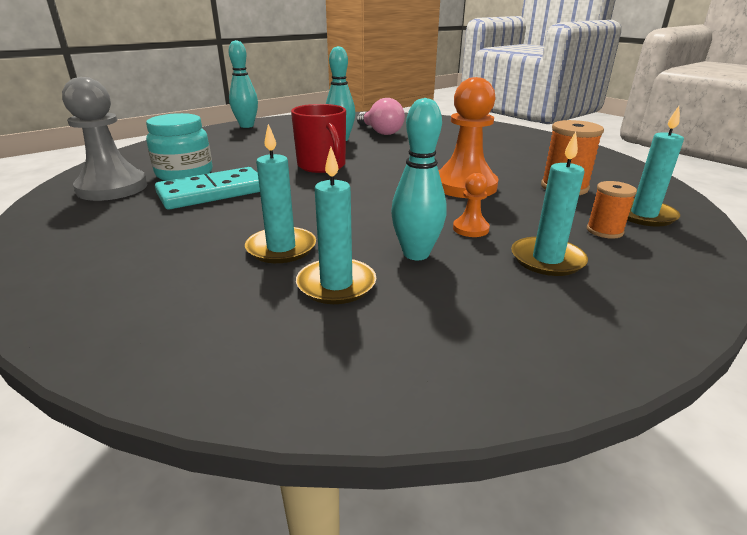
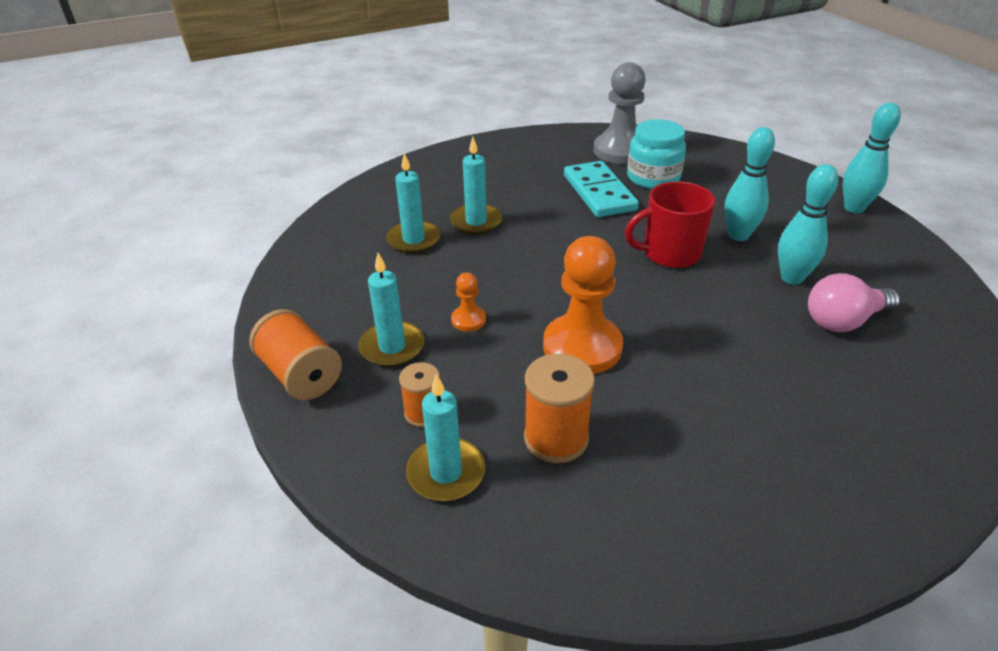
camera: 105 degrees right, 10 degrees up
turquoise bowling pin [391,98,447,260] -> turquoise bowling pin moved to [724,127,775,241]
none -> orange spool [250,309,342,400]

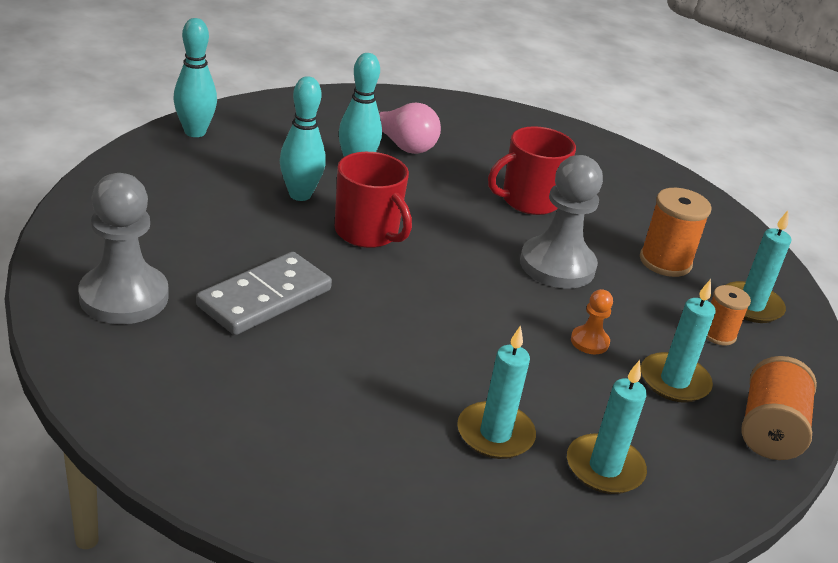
camera: 125 degrees left, 5 degrees down
turquoise candle [450,137,502,235] -> turquoise candle moved to [567,360,647,494]
orange pawn [543,236,623,374] -> grey pawn [520,155,603,289]
turquoise domino [564,161,639,217] -> grey domino [196,252,332,335]
turquoise jar [627,119,686,189] -> none
none -> red mug [488,126,576,215]

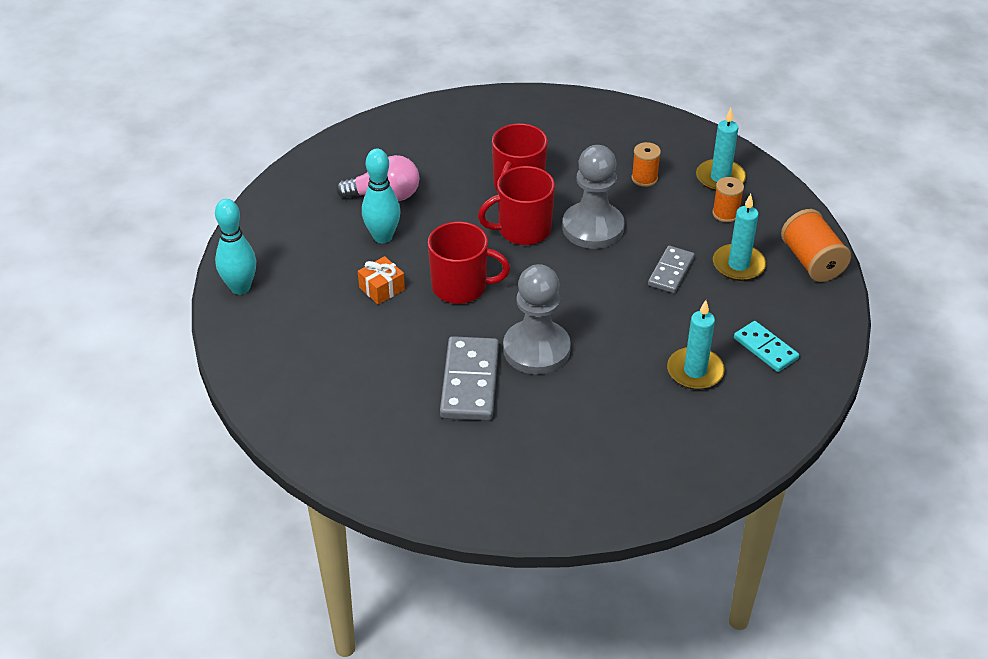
camera: 35 degrees left, 10 degrees up
grey pawn [78,173,169,324] -> grey pawn moved to [503,264,571,375]
turquoise bowling pin [280,76,326,201] -> orange gift [358,256,405,304]
turquoise candle [567,360,647,494] -> turquoise domino [734,321,799,372]
orange pawn [571,289,613,354] -> grey domino [648,246,695,293]
orange spool [640,188,711,277] -> orange spool [631,142,661,187], size x0.62
none -> red mug [478,166,555,245]

